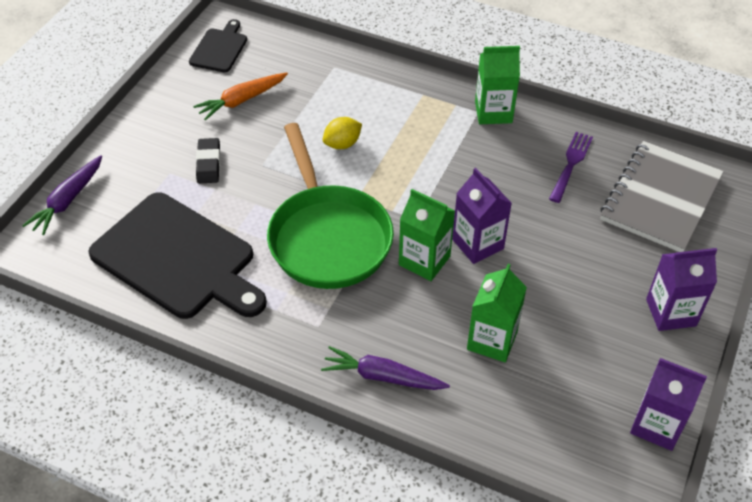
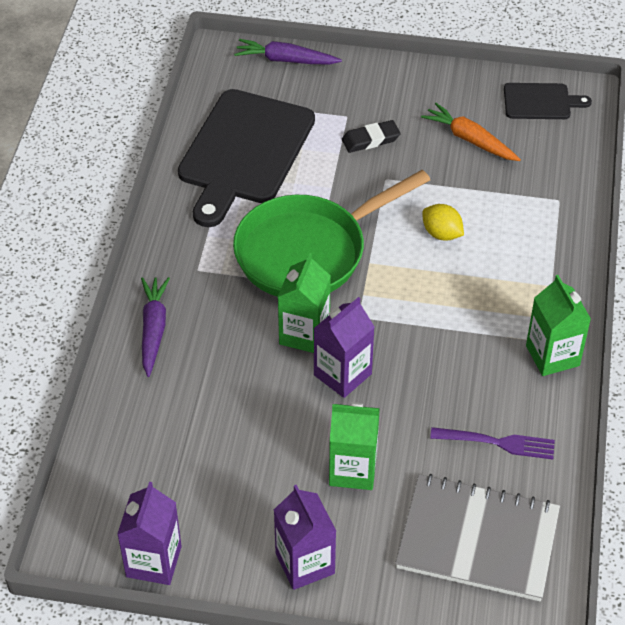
camera: 75 degrees right, 0 degrees up
green carton [467,264,527,362] -> green carton moved to [329,402,380,490]

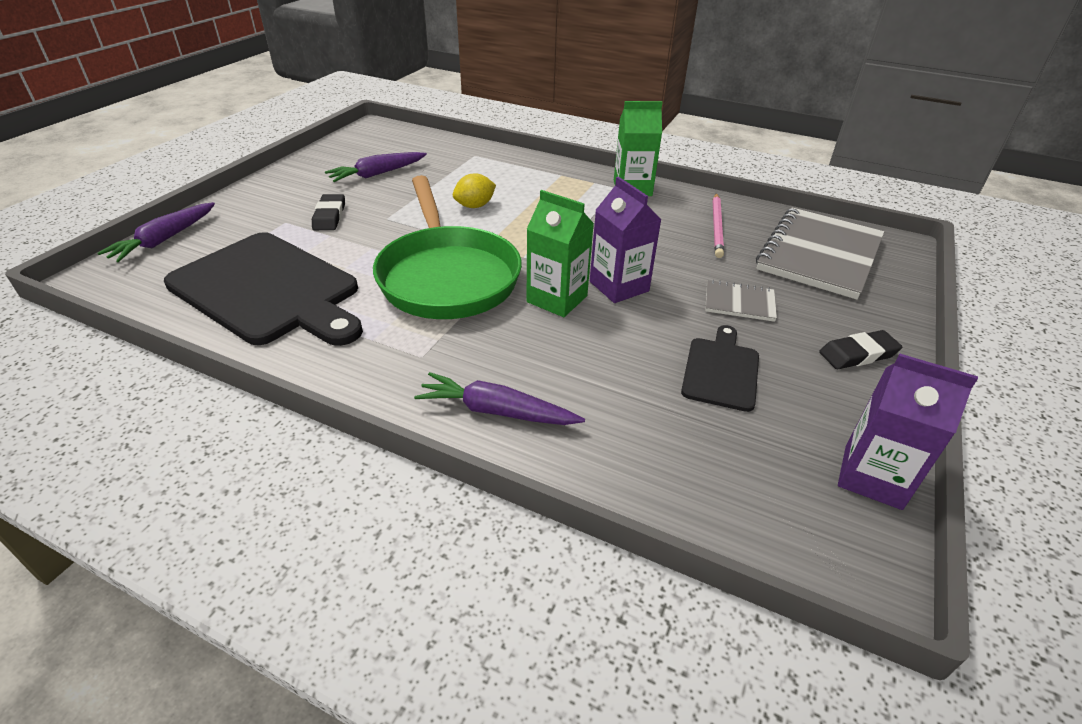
camera: 75 degrees left, 10 degrees down
purple carton [274,485,336,590] -> black eraser [819,330,902,369]
green carton [329,402,380,490] -> grey notebook [705,280,777,322]
orange carrot [421,103,521,161] -> purple carrot [325,152,427,182]
purple fork [430,427,555,459] -> pink pencil [713,193,724,258]
black cutting board [504,83,592,119] -> black cutting board moved to [681,325,759,412]

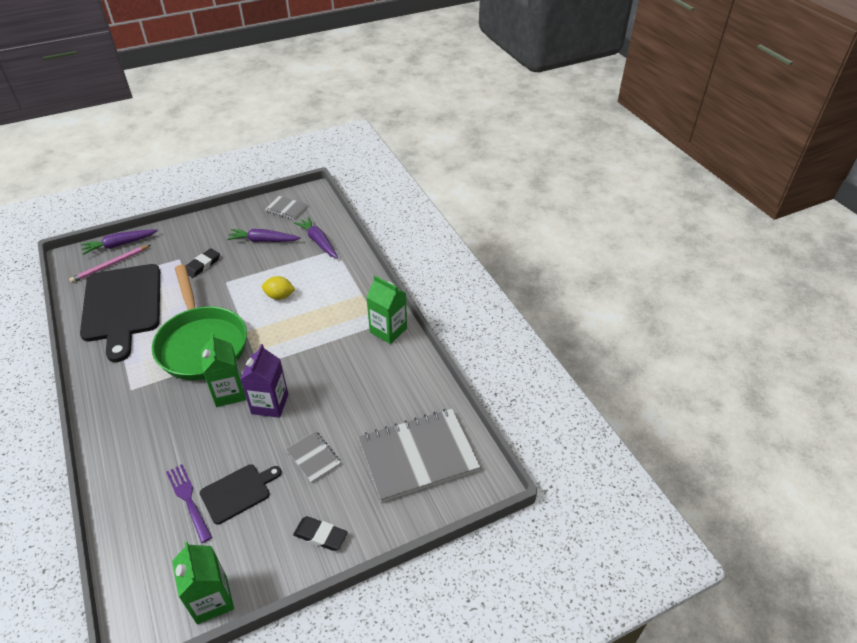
camera: 40 degrees right, 5 degrees up
green pan [373,175,522,319] -> green pan turned 45 degrees counterclockwise [152,265,247,380]
purple carrot [414,372,585,425] -> purple carrot moved to [294,217,338,258]
pink pencil [713,193,724,258] -> pink pencil moved to [69,245,151,283]
purple carton [838,354,978,510] -> green carton [172,541,234,624]
none -> purple fork [166,464,212,543]
none -> grey notebook [265,196,307,220]

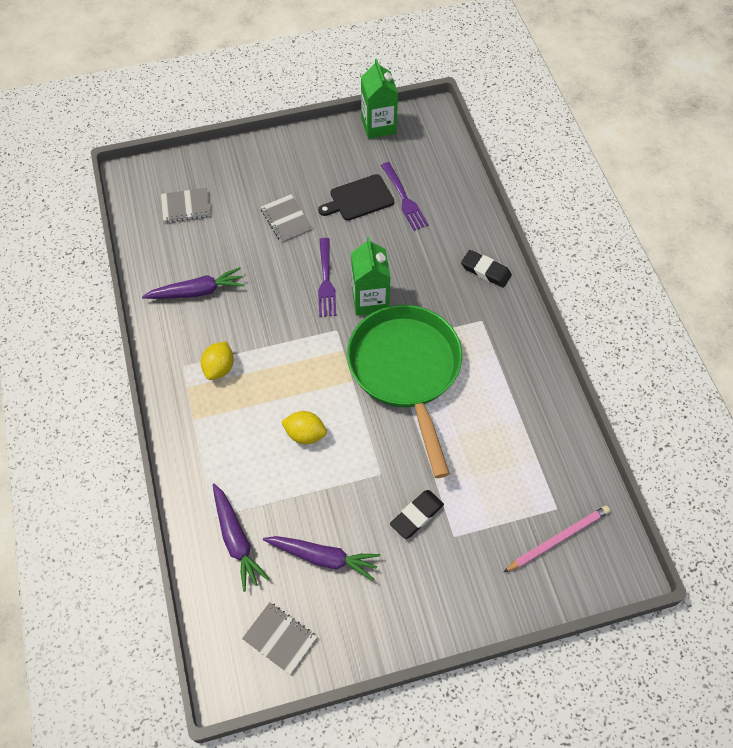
camera: 170 degrees left, 15 degrees up
black cutting board [80,264,160,362] -> none
purple carrot [81,230,158,255] -> purple carrot moved to [142,267,244,299]
purple carton [240,344,288,418] -> purple fork [318,238,337,317]
black eraser [293,516,348,551] -> black eraser moved to [461,250,512,288]
grey notebook [358,409,480,502] -> grey notebook [161,188,211,223], size x0.47
green carton [367,276,407,344] -> none
none -> yellow lemon [201,341,234,380]

